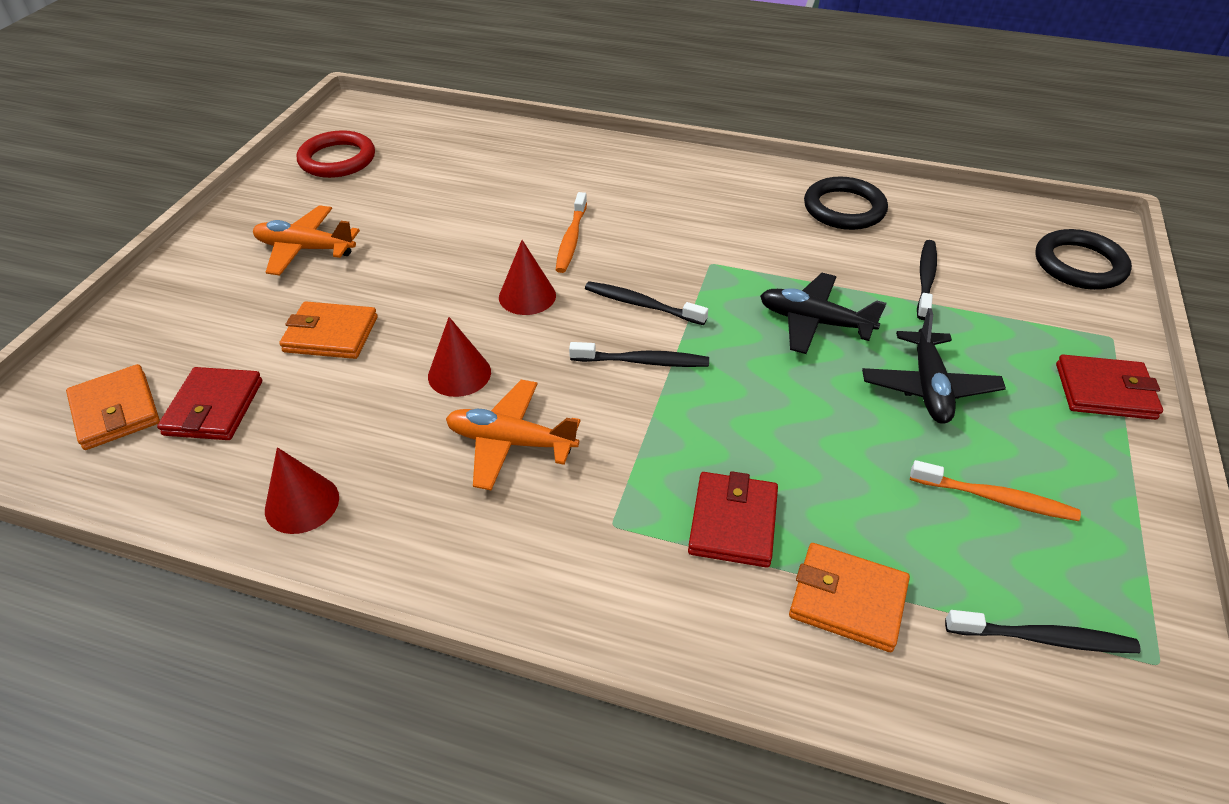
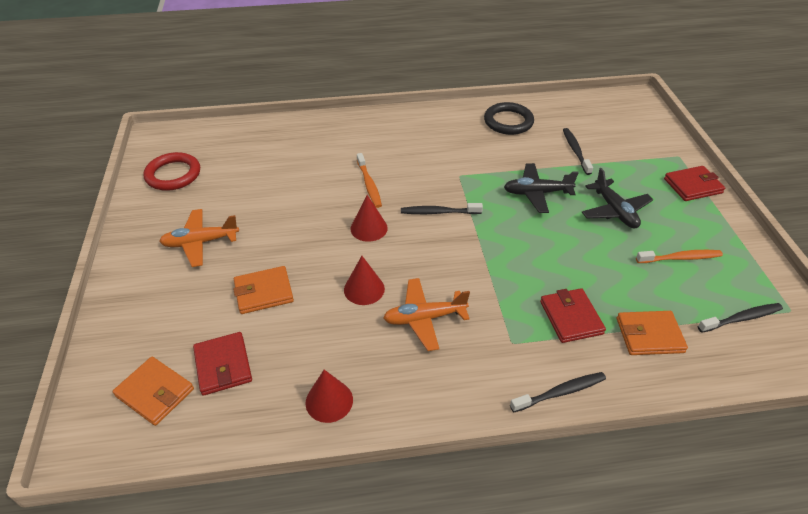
camera: 25 degrees left, 0 degrees up
black toothbrush [569,342,709,367] -> black toothbrush moved to [510,372,606,413]
black ring [1036,229,1132,290] -> none

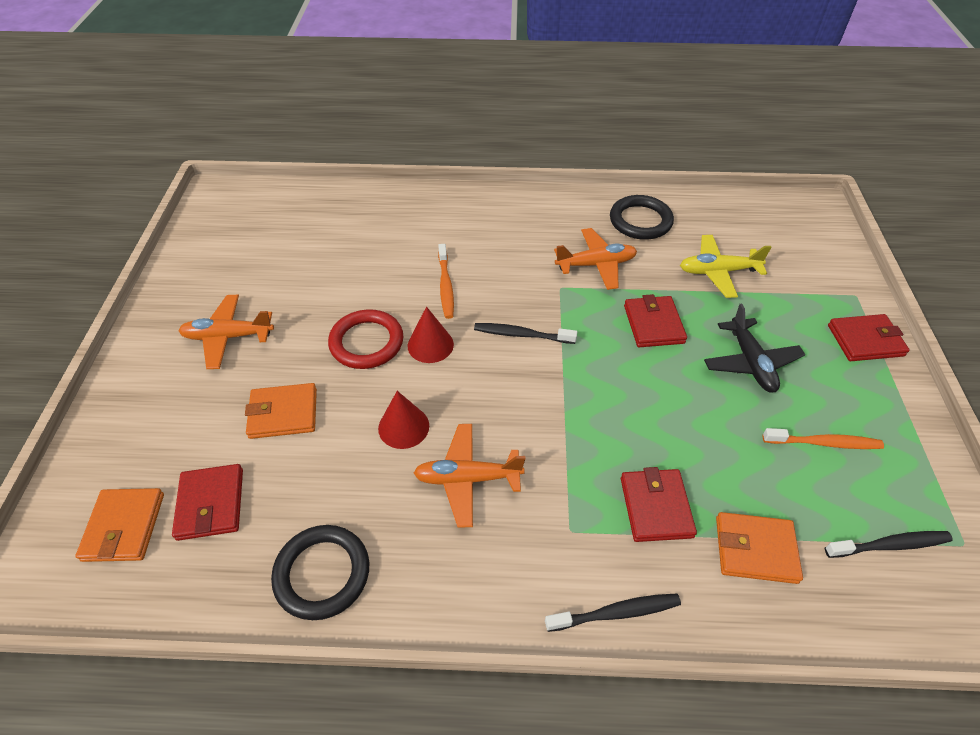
camera: 10 degrees right, 5 degrees up
orange wallet [112,357,194,426] -> orange wallet turned 45 degrees clockwise [75,488,164,562]
red ring [143,152,200,191] -> red ring moved to [328,309,403,369]
red cone [306,370,353,423] -> black ring [271,525,369,620]
black plane [504,163,579,213] -> red wallet [624,294,687,347]
black toothbrush [563,128,593,175] -> yellow plane [680,235,772,298]
none -> orange plane [554,228,637,290]

